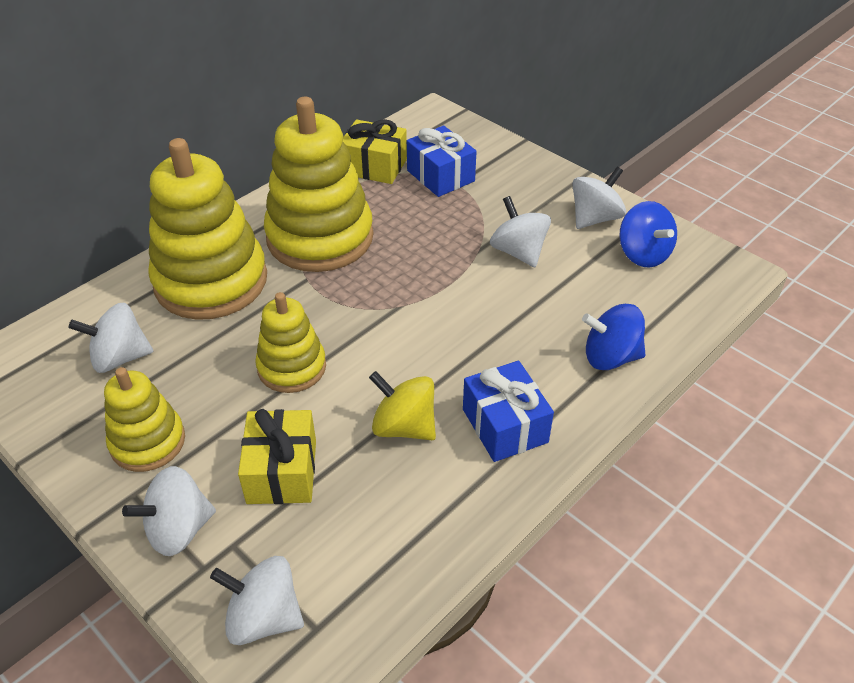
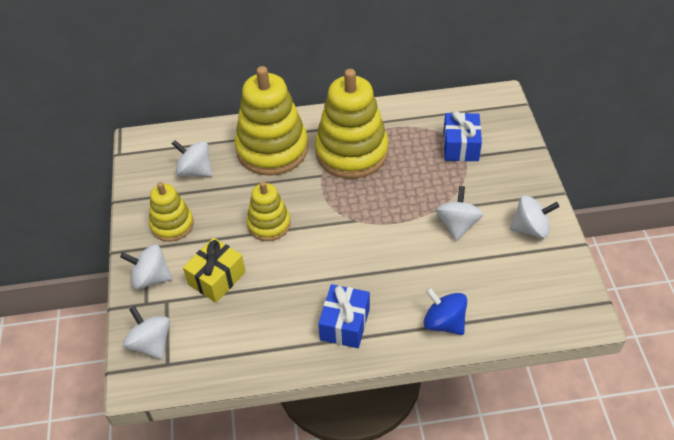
camera: 40 degrees right, 5 degrees up
yellow gift [343,119,407,184] -> none
yellow spinning top [369,371,436,440] -> none
blue spinning top [619,201,677,267] -> none

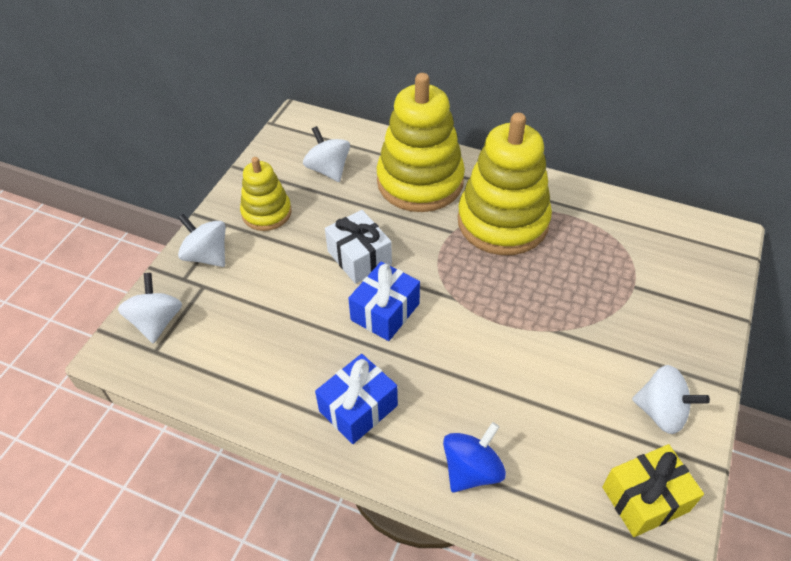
camera: 30 degrees right, 0 degrees up
yellow gift [183,237,246,303] -> yellow gift moved to [602,444,704,537]
yellow stacking toy [247,181,291,241] -> white gift [325,210,392,284]
blue spinning top [423,287,467,335] -> blue spinning top turned 60 degrees clockwise [443,422,506,493]
white spinning top [436,186,483,241] -> none
blue gift [443,111,482,161] -> blue gift moved to [348,261,420,341]

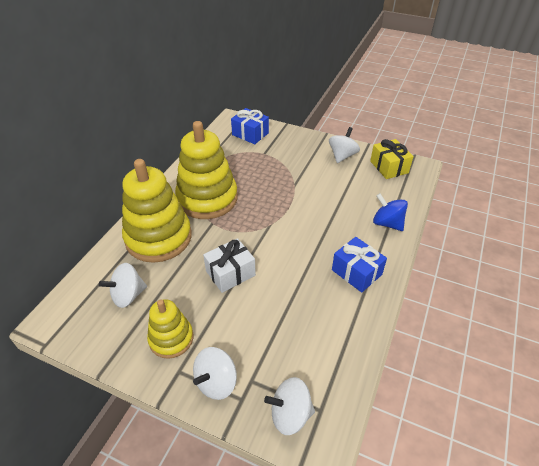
camera: 90 degrees left, 5 degrees down
blue gift [348,261,420,341] -> blue gift moved to [231,108,269,144]

